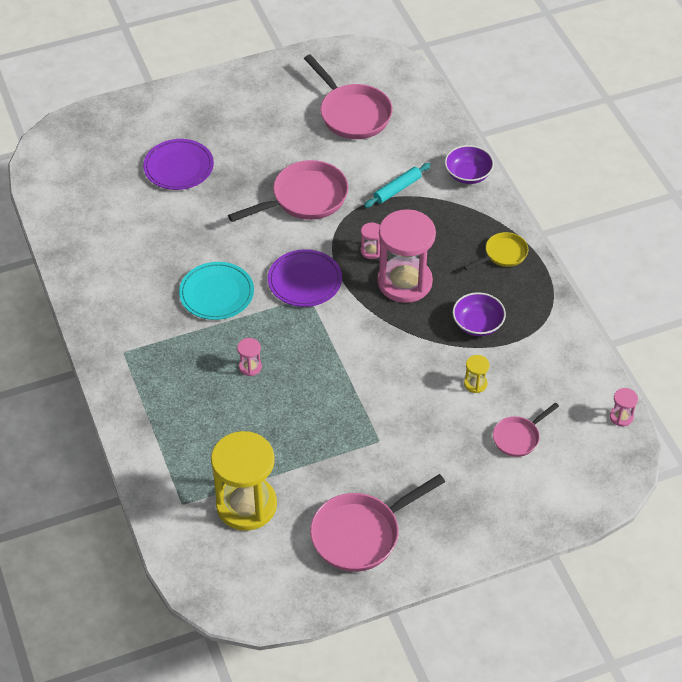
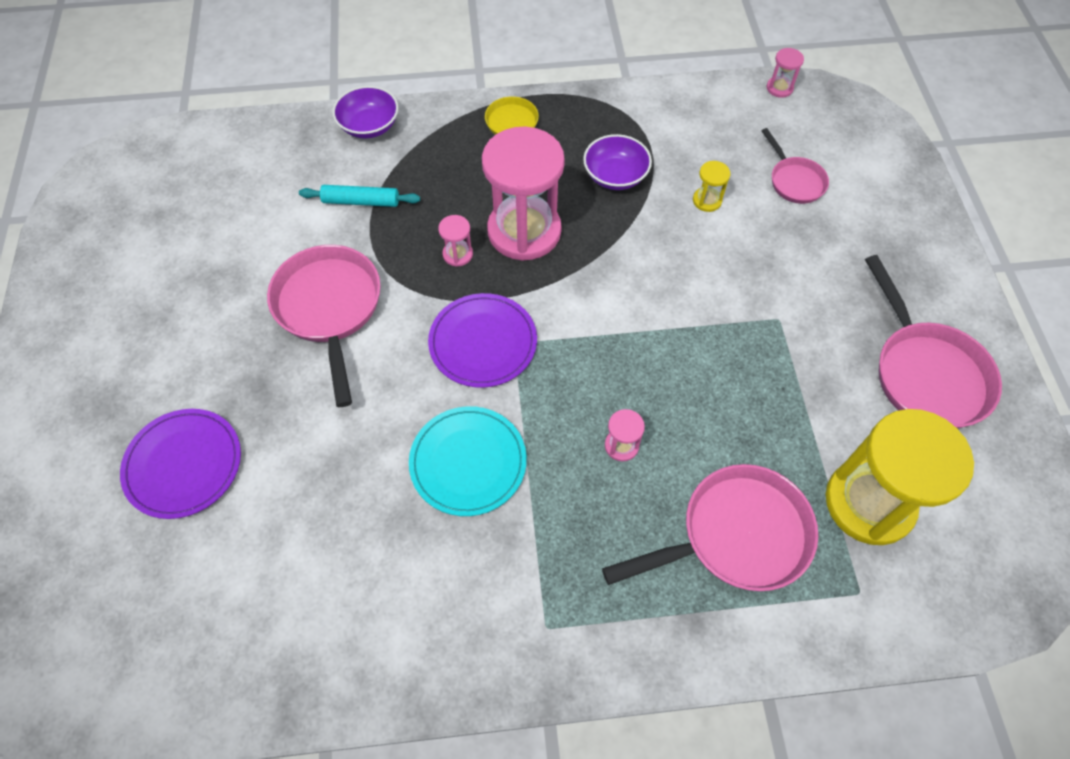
camera: 75 degrees left, 10 degrees up
pink pan [304,54,393,139] -> pink pan moved to [602,464,818,591]
turquoise rolling pin [364,163,431,208] -> turquoise rolling pin turned 60 degrees counterclockwise [299,185,420,207]

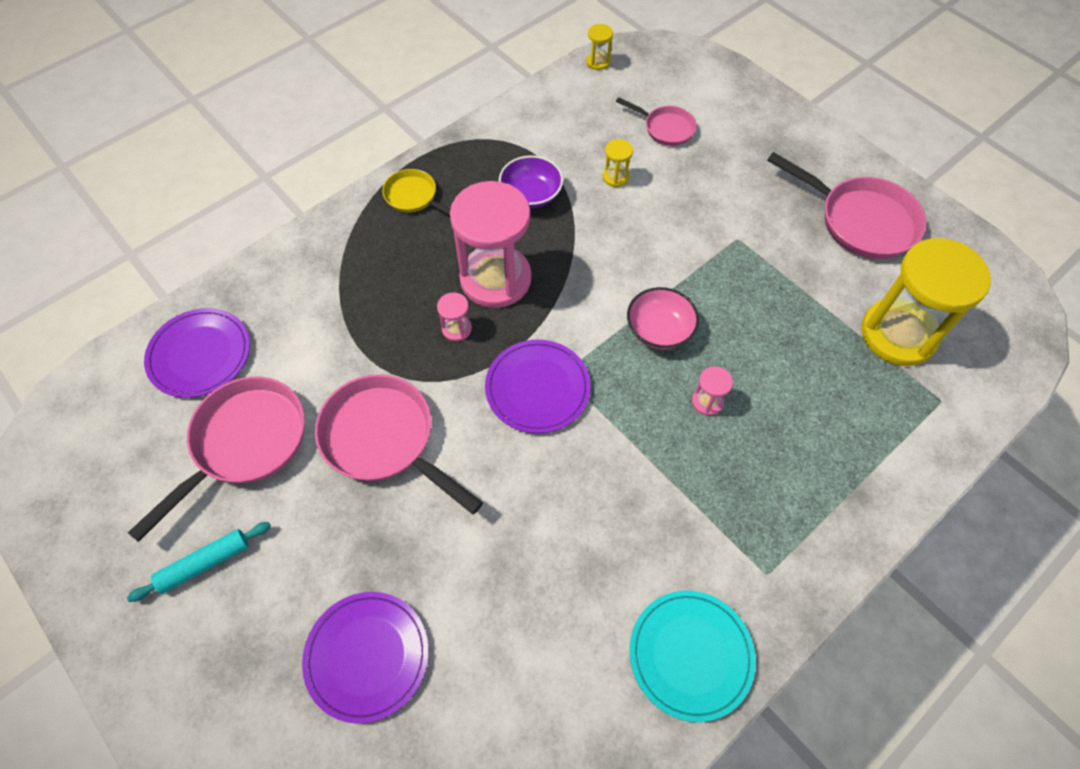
camera: 35 degrees left, 0 degrees up
turquoise rolling pin [299,185,420,207] -> turquoise rolling pin moved to [127,522,271,602]
purple bowl [332,86,399,138] -> none
turquoise plate [409,406,527,516] -> turquoise plate moved to [630,591,756,722]
pink pan [602,464,818,591] -> pink pan moved to [128,377,305,542]
pink hourglass [767,48,804,98] -> yellow hourglass [586,24,613,70]
none -> purple plate [144,308,250,398]
none -> pink bowl [627,287,699,350]

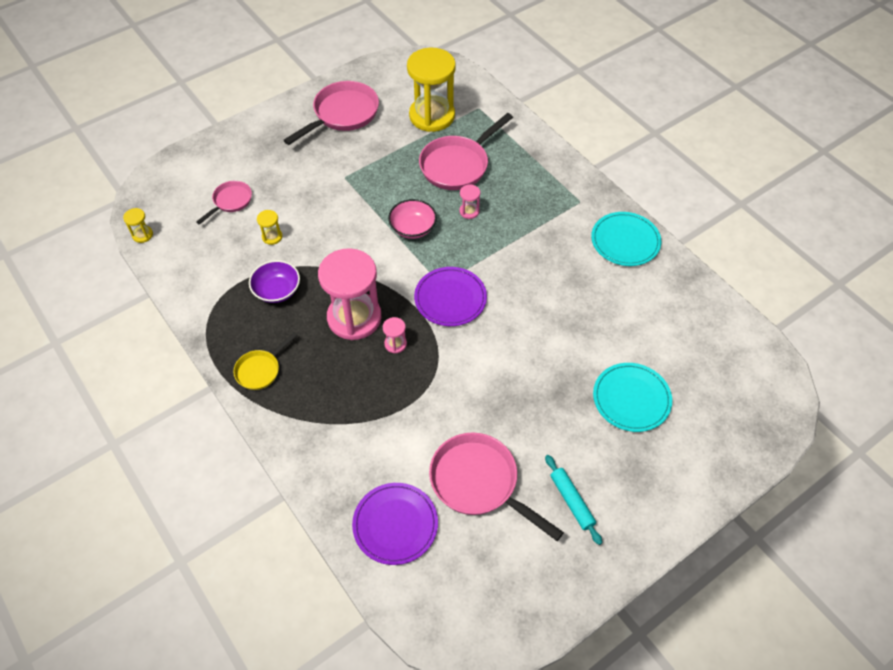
camera: 85 degrees left, 5 degrees down
purple plate [302,592,429,724] -> turquoise plate [593,363,672,432]
pink pan [315,374,483,515] -> pink pan moved to [419,113,513,190]

